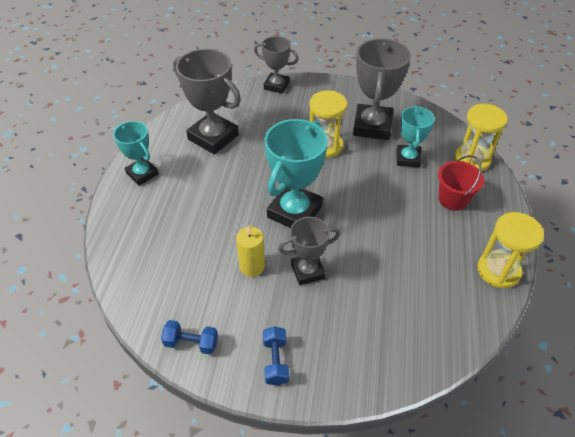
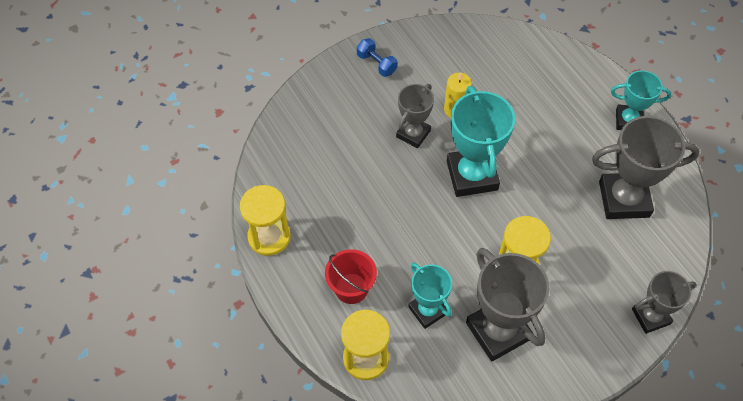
camera: 140 degrees right, 10 degrees up
blue dumbbell [161,320,218,355] -> none

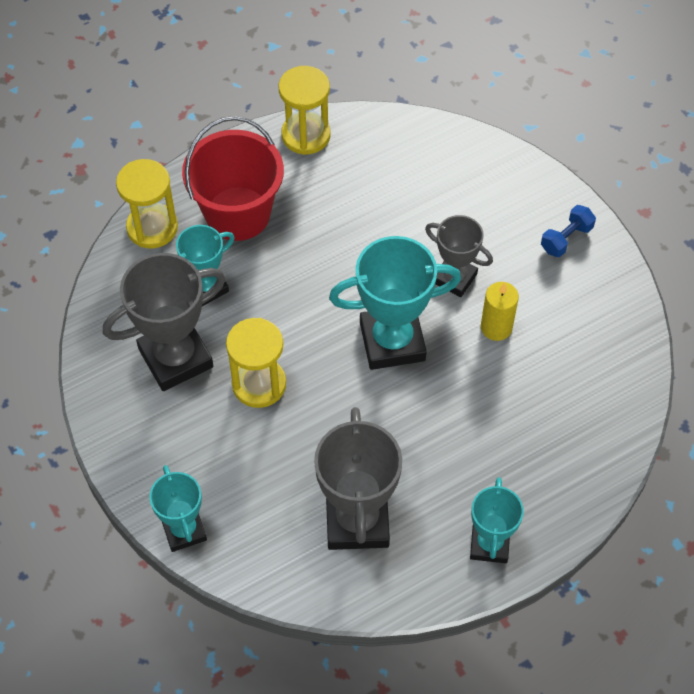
camera: 90 degrees right, 0 degrees up
red bucket [325,249,377,304] -> red bucket [182,116,284,241], size x1.68
grey trophy [632,271,696,334] -> turquoise trophy [149,465,207,552]

